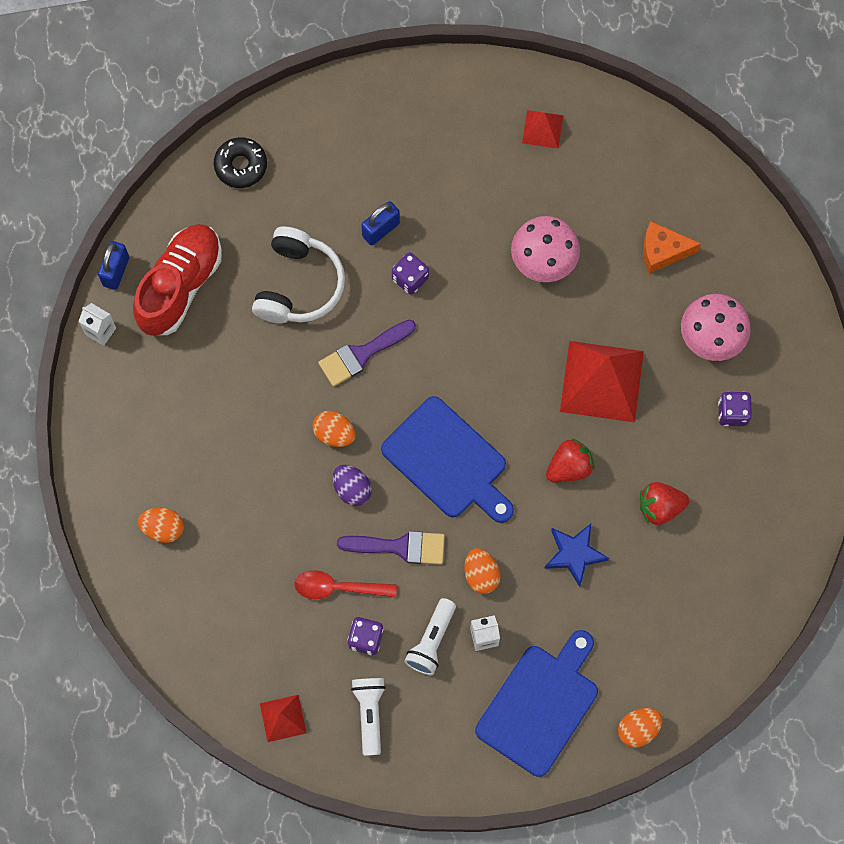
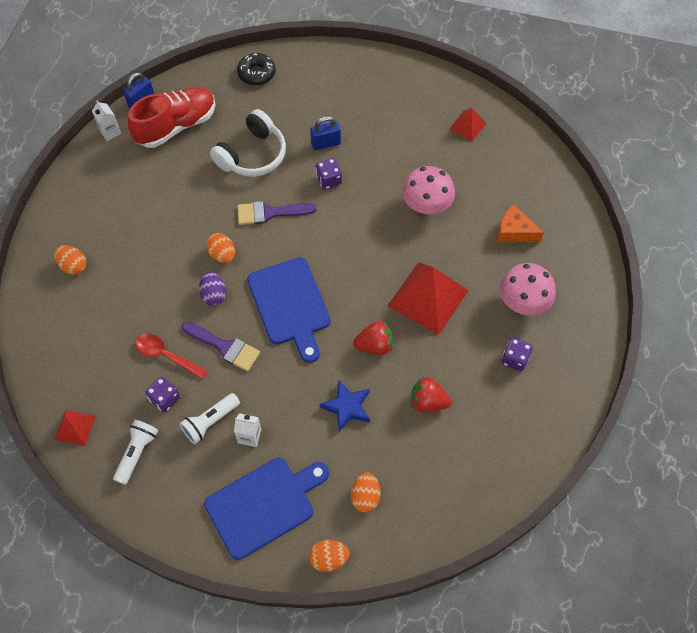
camera: 25 degrees right, 10 degrees down
orange egg [464,548,500,594] -> orange egg moved to [351,472,381,512]

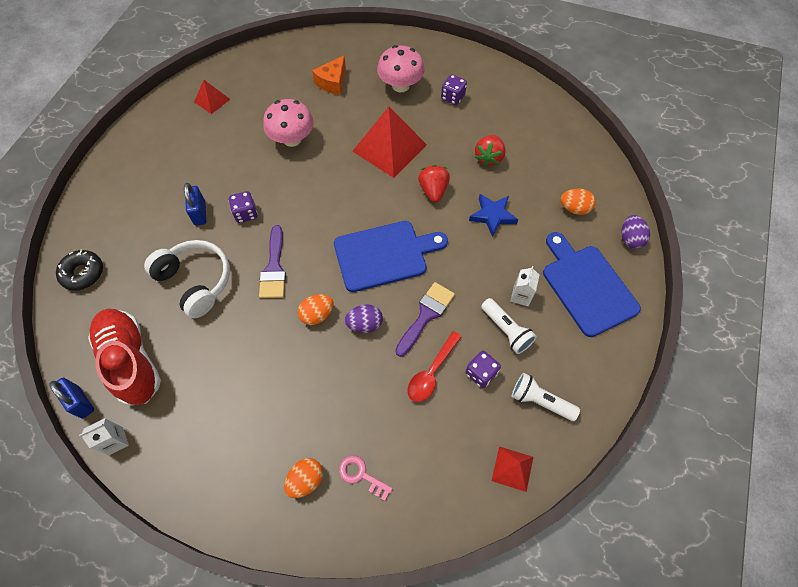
camera: 85 degrees left, 0 degrees up
orange egg [309,540,350,572] -> purple egg [621,215,650,249]
none -> pink key [339,455,393,501]

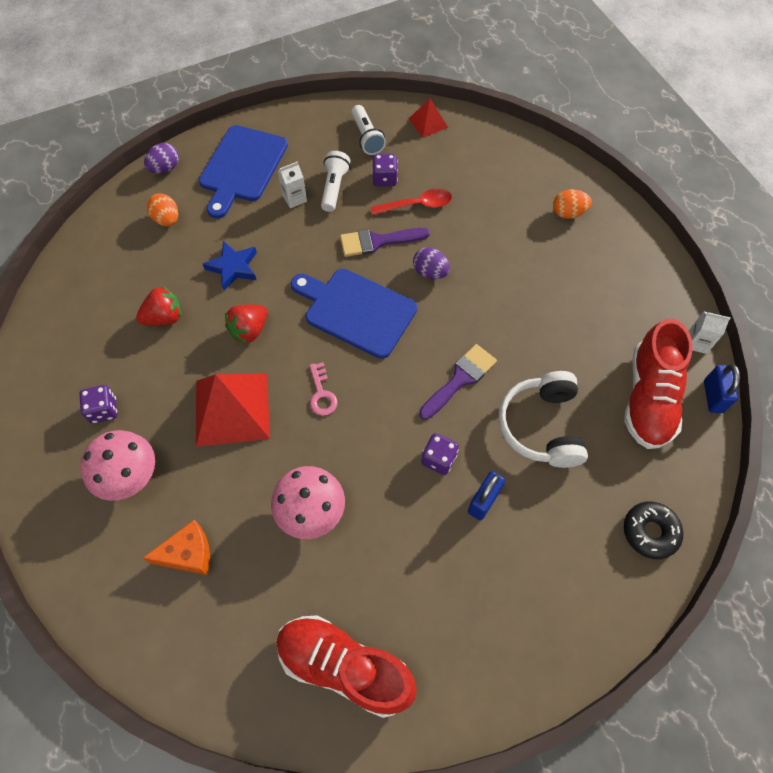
camera: 135 degrees left, 0 degrees up
red pyramid [194,80,230,114] -> red shoe [276,615,417,718]
orange egg [298,294,334,325] -> none
pink key [339,455,393,501] -> pink key moved to [310,362,338,416]

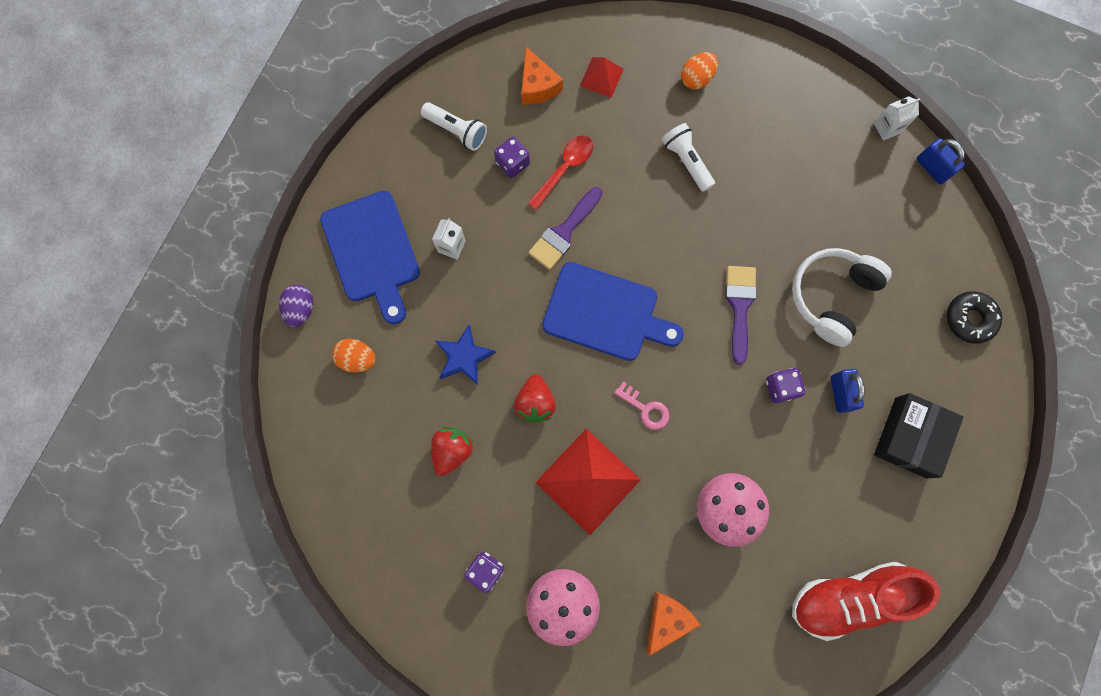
camera: 40 degrees left, 15 degrees up
blue cutting board [291,269,417,359] -> blue cutting board turned 150 degrees counterclockwise [542,262,684,361]
white flashlight [321,151,350,212] -> white flashlight moved to [662,123,715,192]
red pyramid [409,99,448,138] -> red pyramid moved to [580,57,624,98]
purple egg [413,247,450,279] -> none
white headphones [498,371,588,468] -> white headphones turned 75 degrees clockwise [792,248,892,347]
red shoe [624,319,693,449] -> none
none -> orange cheese [521,47,563,104]
none -> black box [874,393,963,478]

